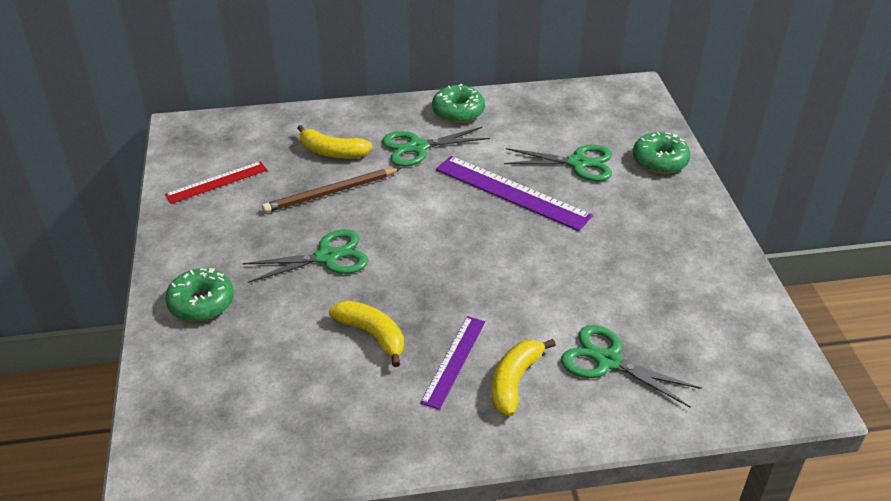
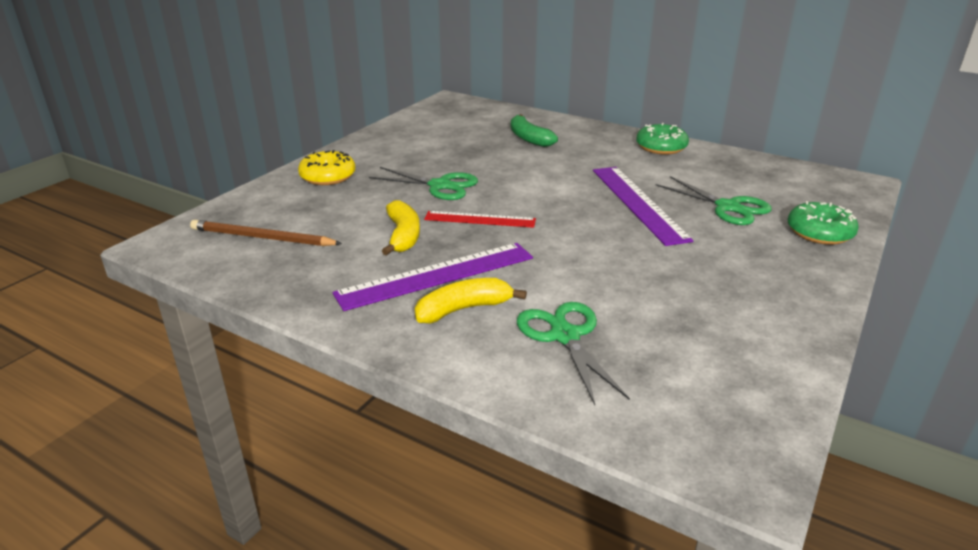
camera: 40 degrees right, 10 degrees down
red ruler [165,161,267,204] -> red ruler moved to [424,211,536,228]
green donut [165,268,234,321] -> yellow donut [298,150,356,185]
brown pencil [262,168,401,213] -> brown pencil moved to [190,220,342,246]
yellow banana [297,125,372,158] -> green banana [511,114,558,147]
green scissors [382,127,490,166] -> none
purple ruler [420,316,485,410] -> purple ruler [332,243,533,311], size x1.62

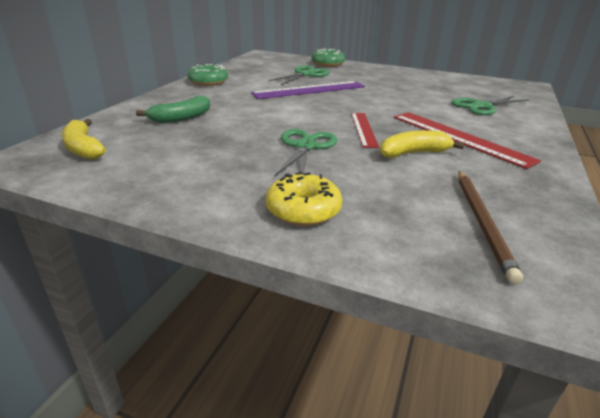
camera: 100 degrees left, 0 degrees up
purple ruler [332,243,533,311] -> red ruler [394,112,541,169]
yellow banana [415,278,527,323] -> yellow banana moved to [62,119,106,160]

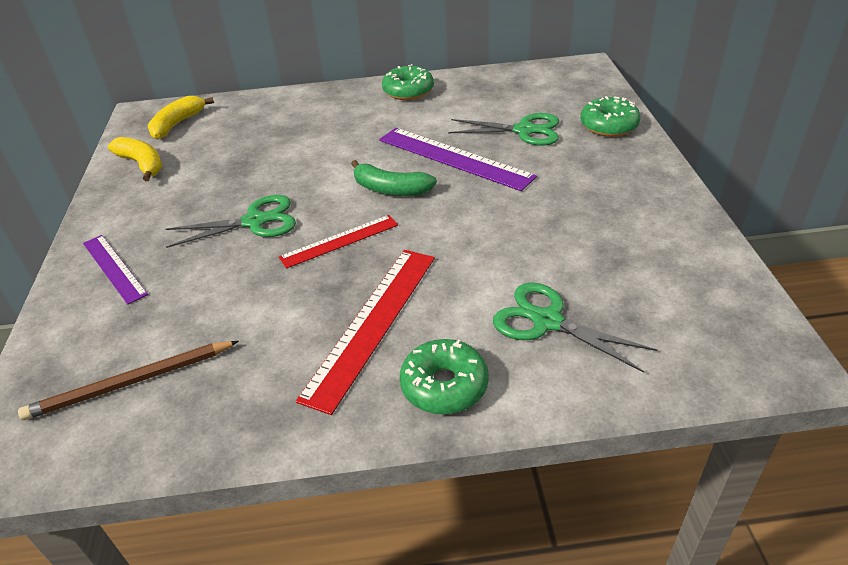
camera: 65 degrees right, 10 degrees up
green banana [136,96,210,123] -> green banana moved to [351,160,437,196]
yellow donut [265,171,342,226] -> purple ruler [83,235,148,305]
yellow banana [380,130,464,158] -> yellow banana moved to [108,137,162,181]
none -> green donut [400,339,489,414]

